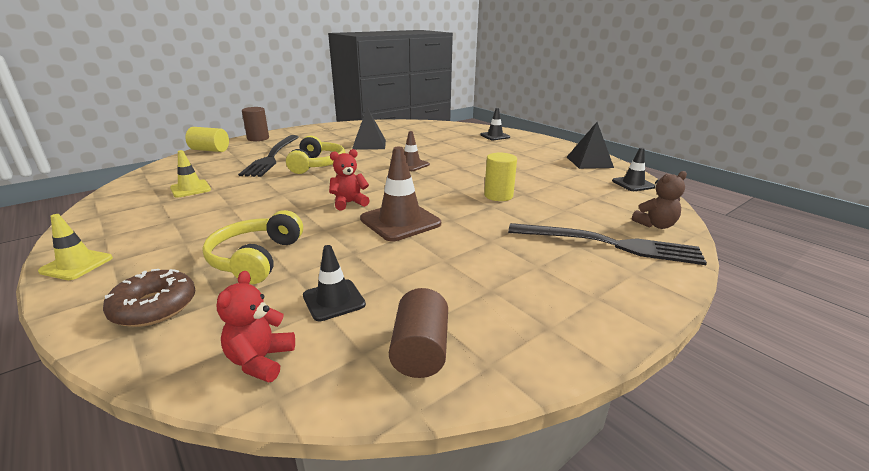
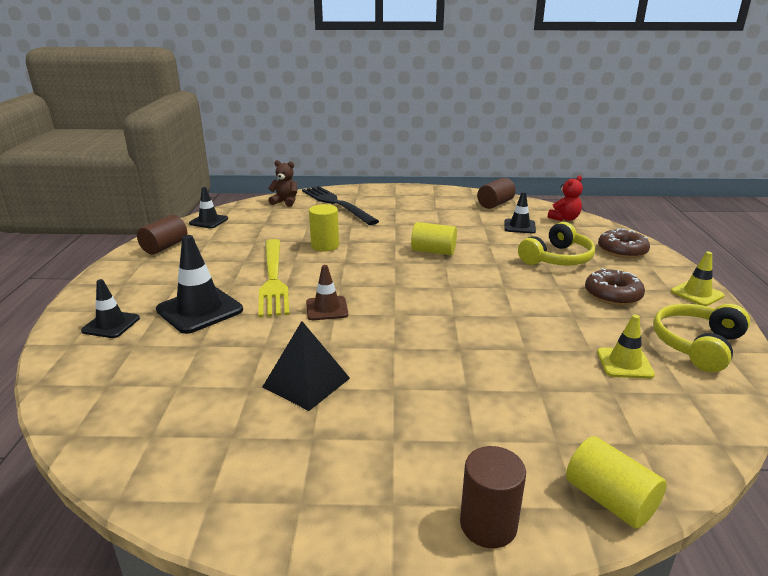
camera: 140 degrees left, 0 degrees up
black fork [238,135,299,177] -> none
yellow headphones [286,135,345,174] -> yellow headphones moved to [653,304,750,372]
red teddy bear [329,149,370,211] -> none
brown traffic cone [360,147,441,241] -> yellow cylinder [411,222,457,255]
black pyramid [567,122,614,169] -> brown cylinder [137,215,187,254]
none -> black traffic cone [156,235,243,334]
none -> yellow fork [258,239,290,318]
none -> brown donut [585,268,645,305]

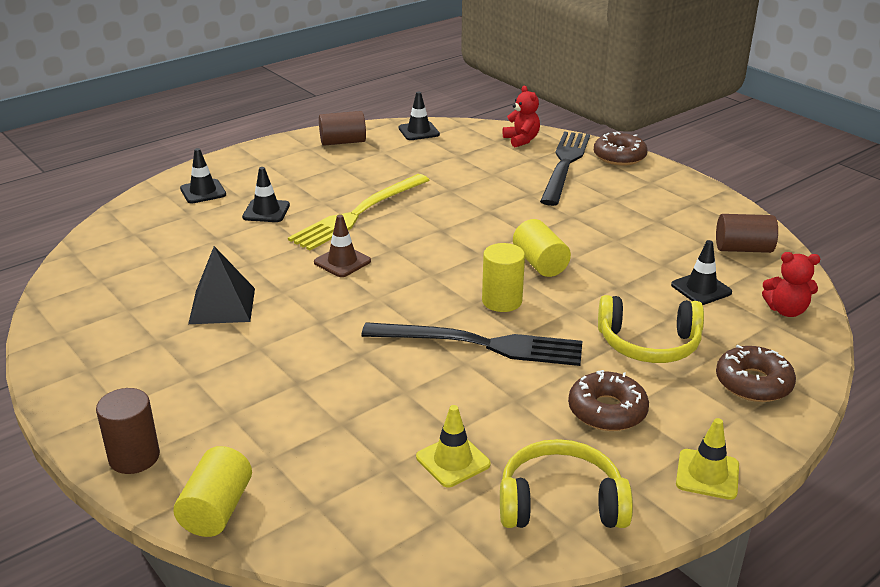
camera: 50 degrees right, 5 degrees up
black traffic cone [156,235,243,334] -> black traffic cone [242,167,290,222], size x0.60
brown teddy bear [268,160,297,207] -> red teddy bear [502,86,540,147]
yellow cylinder [309,204,339,251] -> yellow cylinder moved to [482,243,525,312]
none -> black fork [361,322,582,366]
none -> brown donut [594,132,648,166]

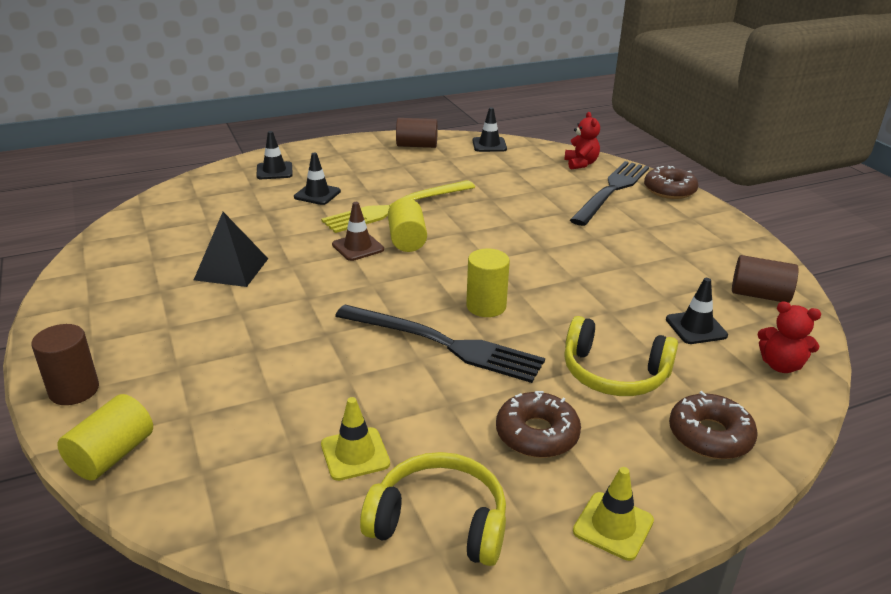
camera: 15 degrees right, 0 degrees up
yellow cylinder [513,219,571,277] -> yellow cylinder moved to [388,198,427,252]

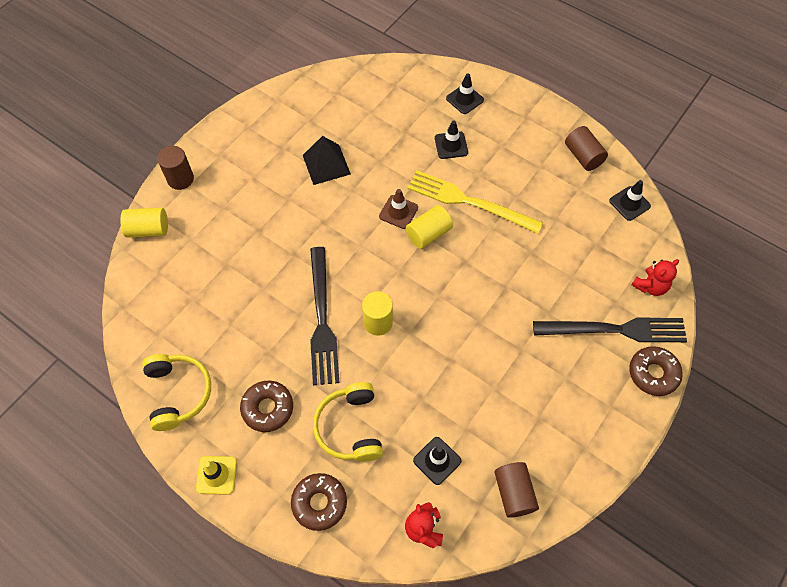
camera: 60 degrees right, 30 degrees up
yellow traffic cone [321,397,390,481] -> none

